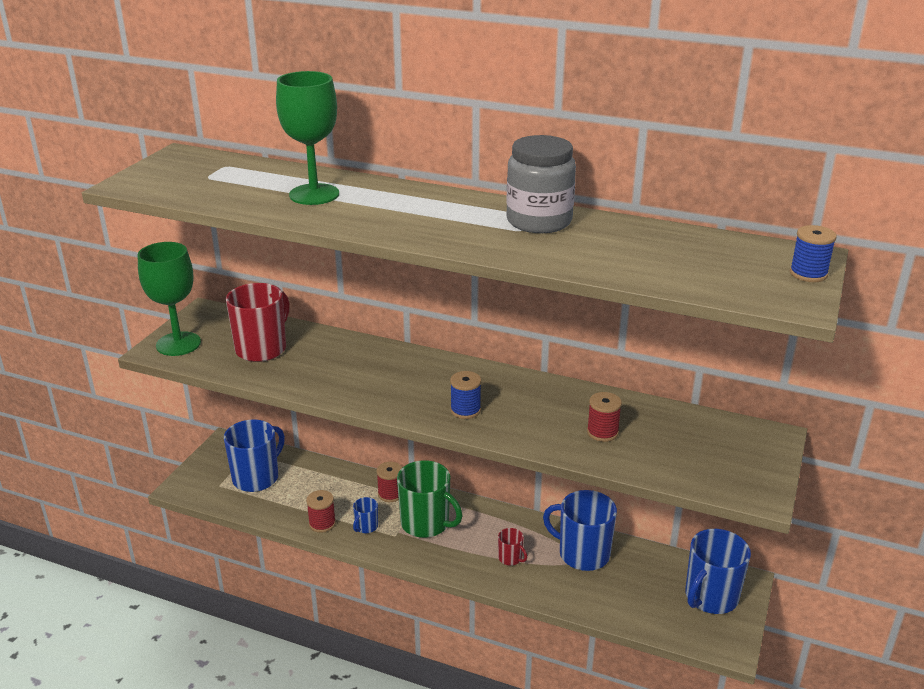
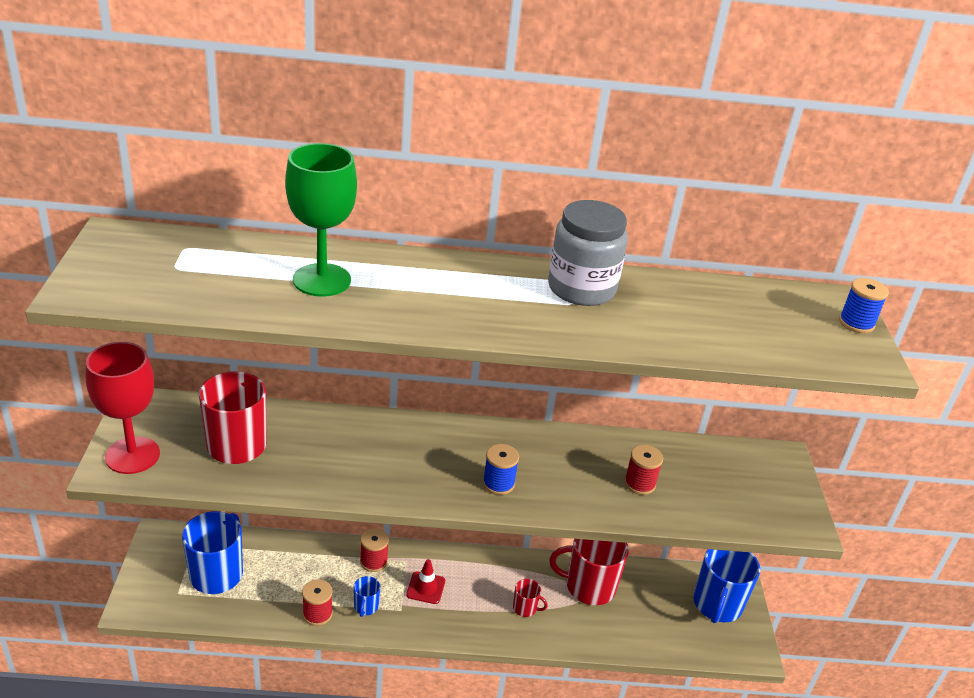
camera: 25 degrees left, 5 degrees up
green goblet [137,242,201,356] -> red goblet [86,342,160,474]
green mug [397,460,462,538] -> red traffic cone [406,559,445,604]
blue mug [543,490,617,571] -> red mug [550,539,629,605]

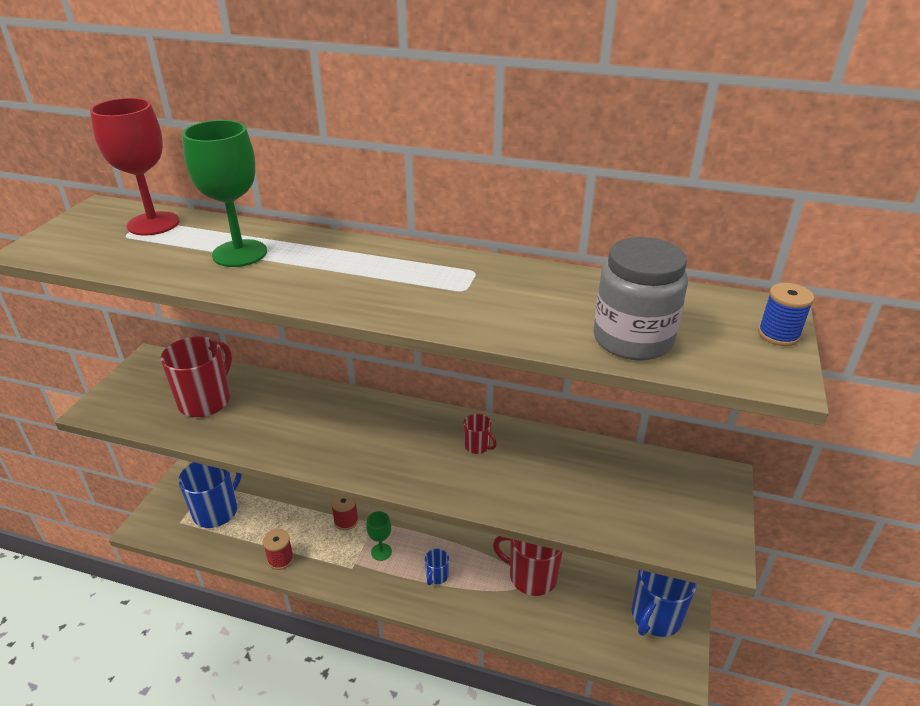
camera: 20 degrees right, 0 degrees up
red goblet [86,342,160,474] -> red goblet moved to [90,98,180,236]
blue mug [354,576,381,617] -> blue mug moved to [425,549,449,585]
red traffic cone [406,559,445,604] -> green goblet [366,511,392,561]
blue spool [483,444,519,495] -> none
red mug [513,579,548,617] -> red mug moved to [463,414,497,454]
grey jar [548,200,628,306] -> grey jar moved to [594,237,688,361]
red spool [624,445,663,495] -> none

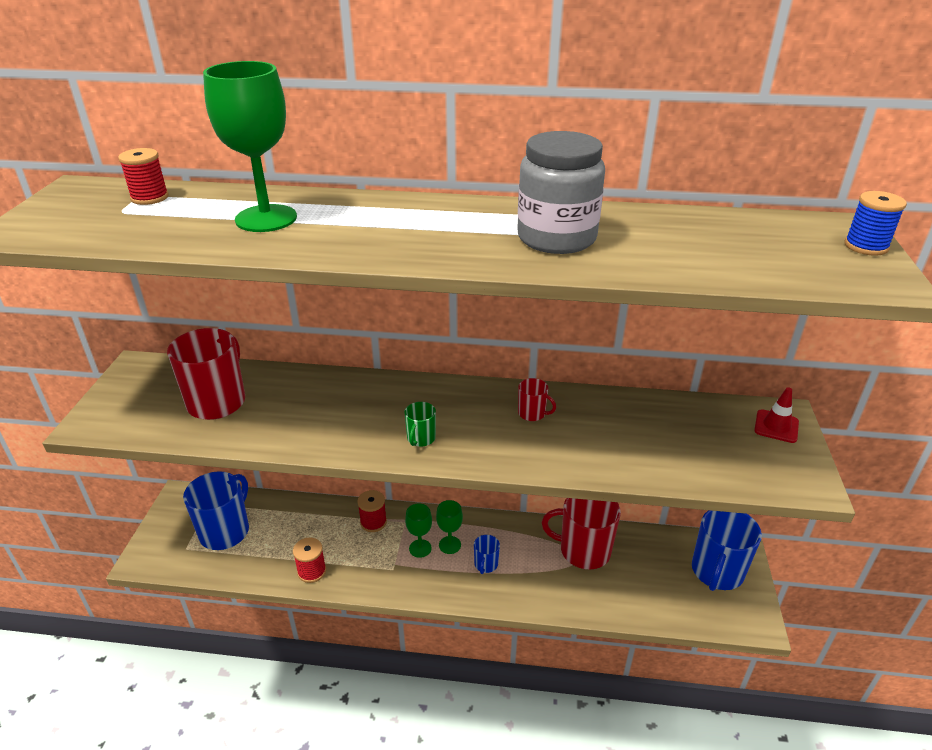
camera: 10 degrees left, 0 degrees up
red goblet [90,98,180,236] -> red spool [118,148,169,205]
grey jar [594,237,688,361] -> grey jar moved to [517,131,605,254]
none -> green mug [404,402,436,447]
none -> green goblet [436,500,463,554]
none -> red traffic cone [754,387,799,443]

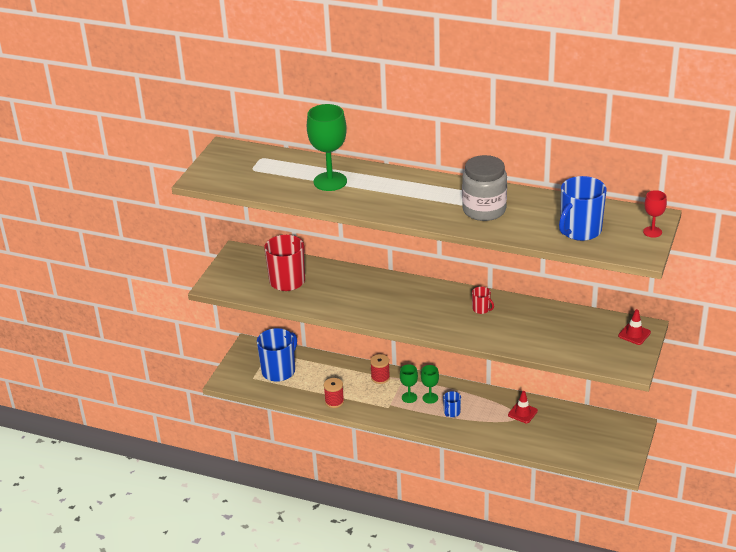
camera: 15 degrees right, 0 degrees up
red spool [118,148,169,205] -> none
green mug [404,402,436,447] -> none
red mug [542,498,621,569] -> red traffic cone [508,391,538,423]
blue mug [692,510,762,591] -> blue mug moved to [559,176,607,241]
blue spool [845,191,907,256] -> red goblet [643,190,667,238]

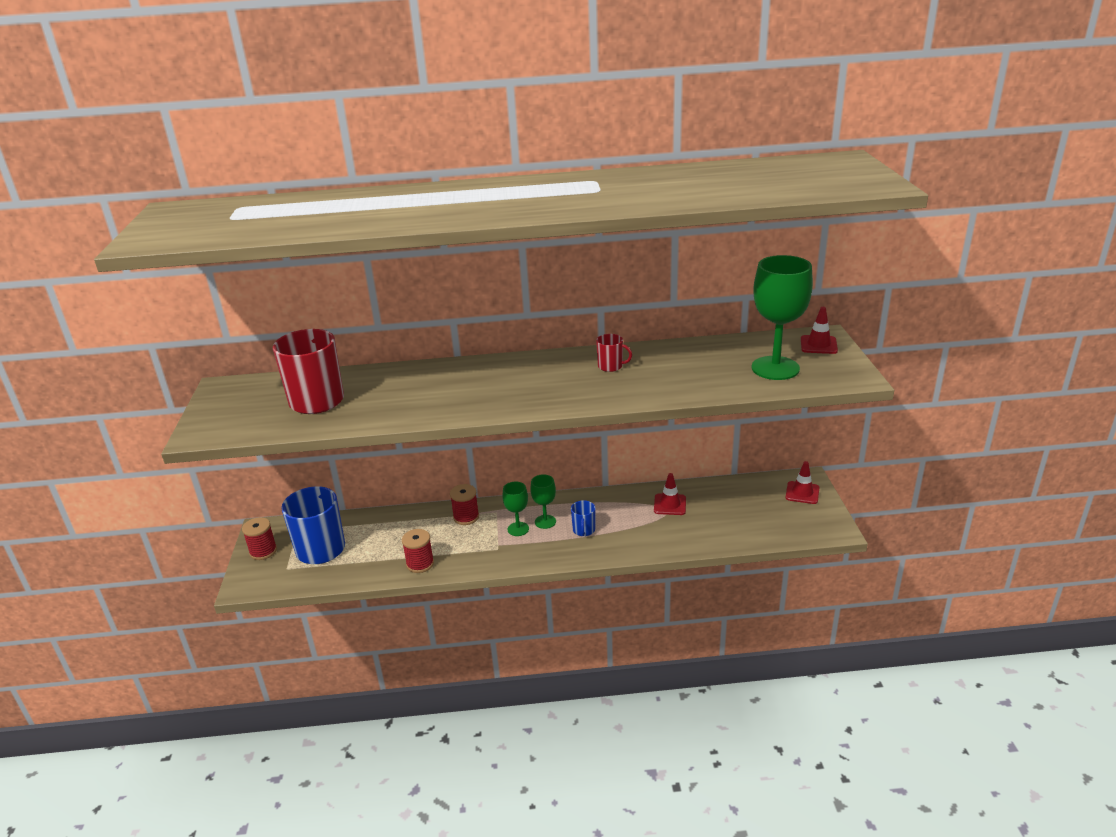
camera: 25 degrees left, 5 degrees down
green goblet [307,104,347,191] -> green goblet moved to [752,255,813,380]
grey jar [462,155,507,221] -> none
blue mug [559,176,607,241] -> none
red goblet [643,190,667,238] -> none
none -> red spool [242,517,277,560]
none -> red traffic cone [785,461,819,504]

